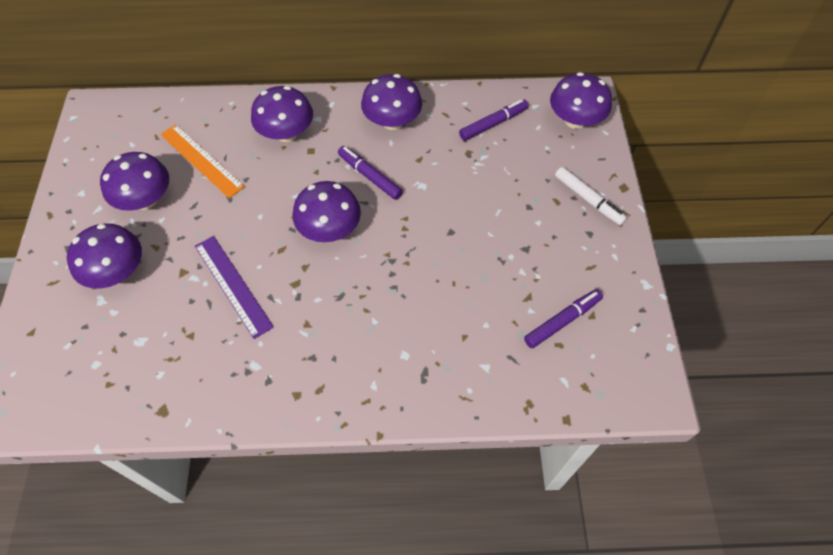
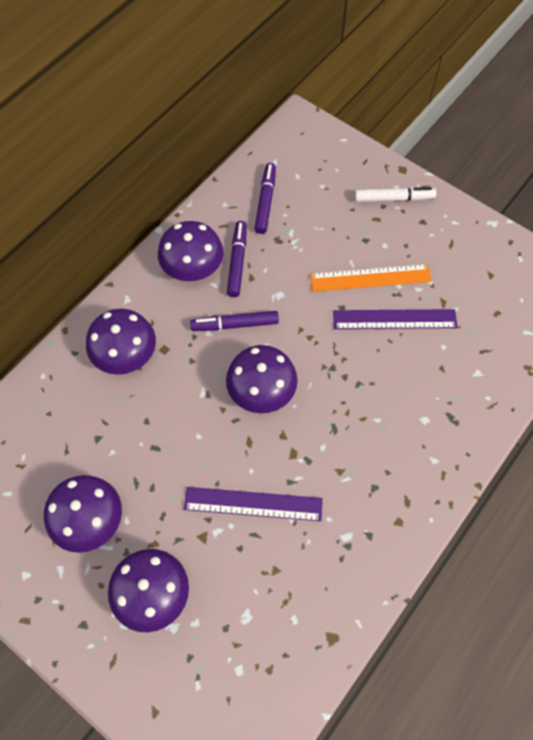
camera: 50 degrees left, 5 degrees up
orange ruler [160,124,245,198] -> orange ruler moved to [310,264,432,292]
purple marker [524,289,603,348] -> purple marker moved to [227,221,247,297]
purple mushroom [550,72,612,129] -> none
none -> purple ruler [333,309,458,329]

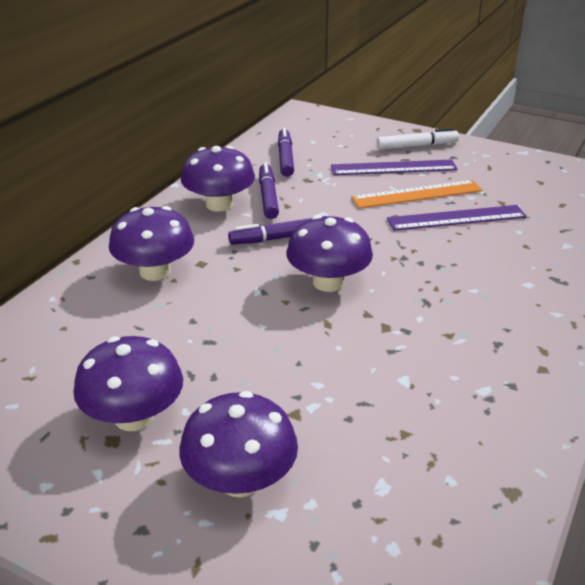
camera: 10 degrees left, 30 degrees down
purple ruler [184,487,323,521] -> purple ruler moved to [331,159,457,175]

